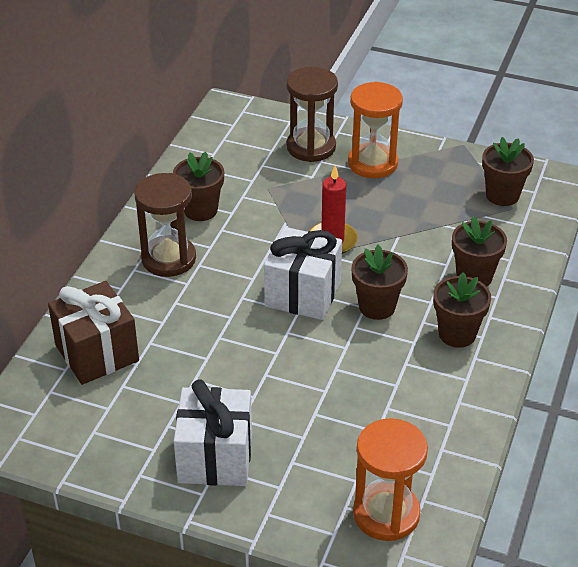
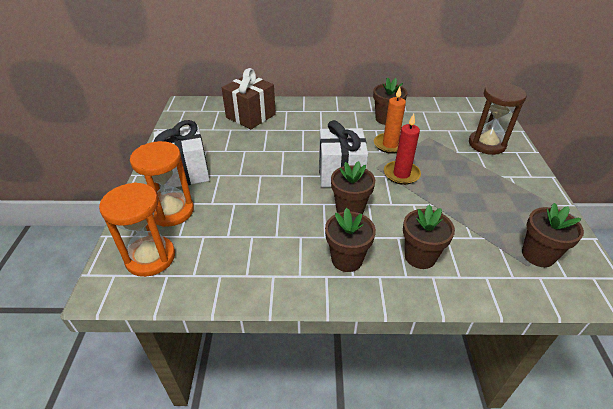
camera: 70 degrees right, 0 degrees up
brown hourglass [134,173,196,277] -> none
orange hourglass [348,82,403,178] -> orange hourglass moved to [130,141,194,227]
none -> orange candle [374,87,406,154]

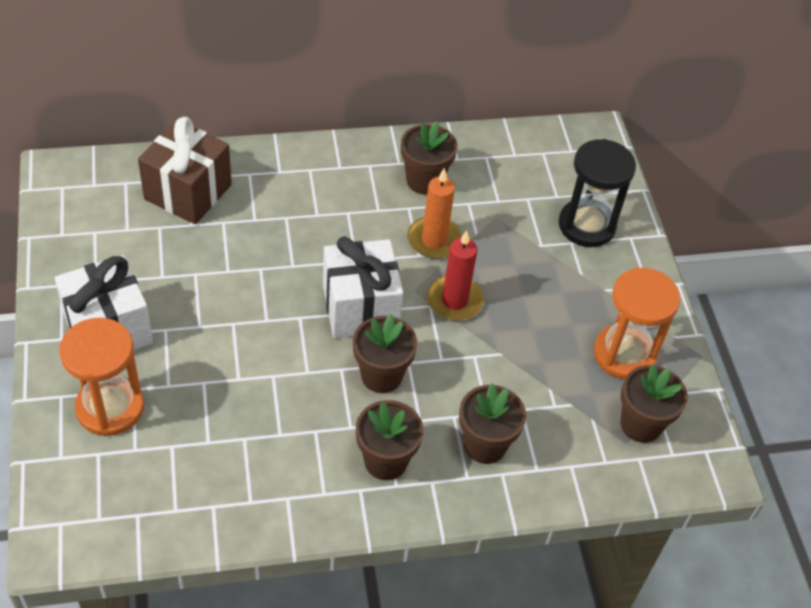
camera: 15 degrees left, 10 degrees up
orange hourglass [99,182,175,277] -> orange hourglass moved to [594,268,680,379]
brown hourglass [469,82,527,155] -> black hourglass [559,139,636,247]

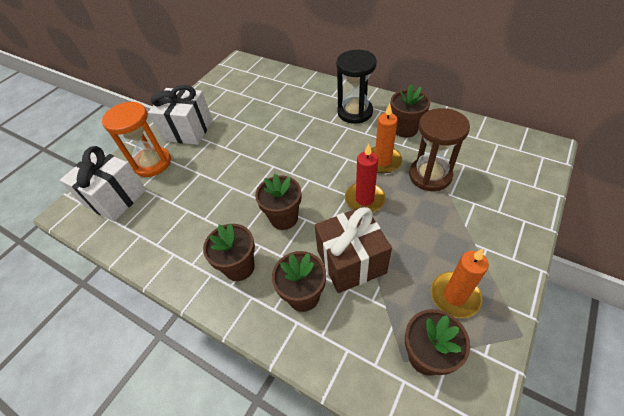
camera: 50 degrees right, 0 degrees up
brown gift [138,117,232,224] -> brown gift moved to [315,206,392,293]
white gift [323,236,403,338] -> white gift moved to [60,146,146,222]
black hourglass [559,139,636,247] -> black hourglass moved to [336,50,377,124]
orange hourglass [594,268,680,379] -> orange candle [431,249,489,318]
none -> brown hourglass [409,108,470,191]

